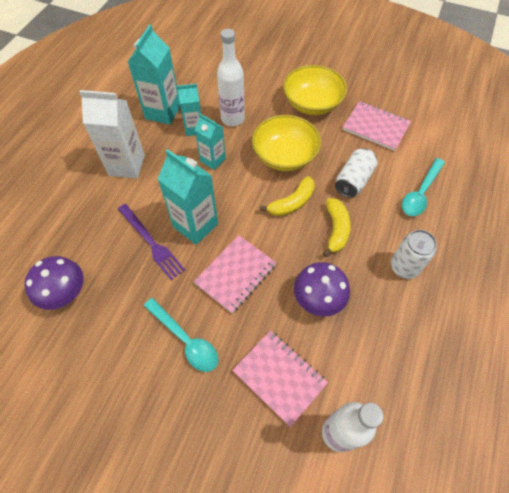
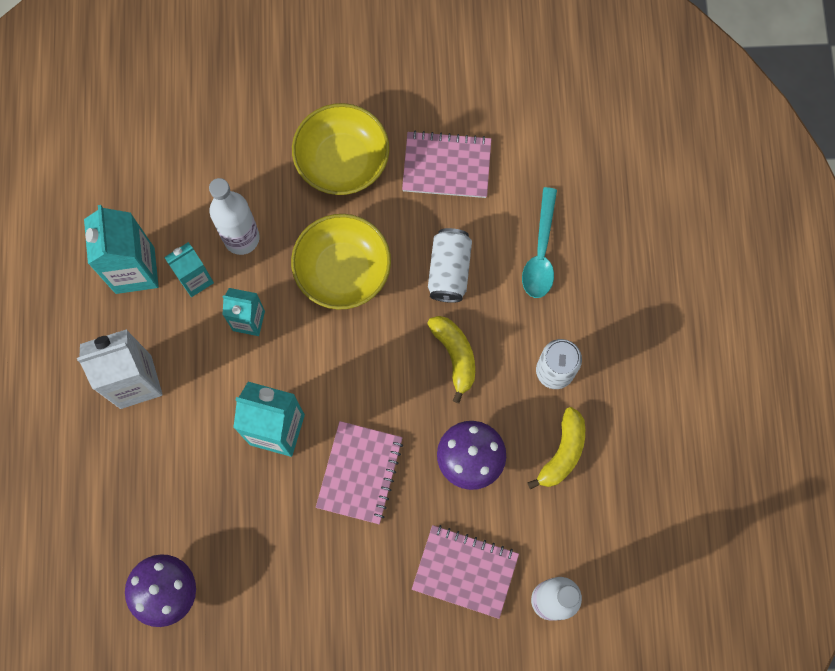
camera: 25 degrees left, 15 degrees up
purple fork [118,204,185,280] -> none
turquoise spoon [144,298,219,372] -> none
yellow banana [260,176,315,216] -> yellow banana moved to [527,407,585,489]

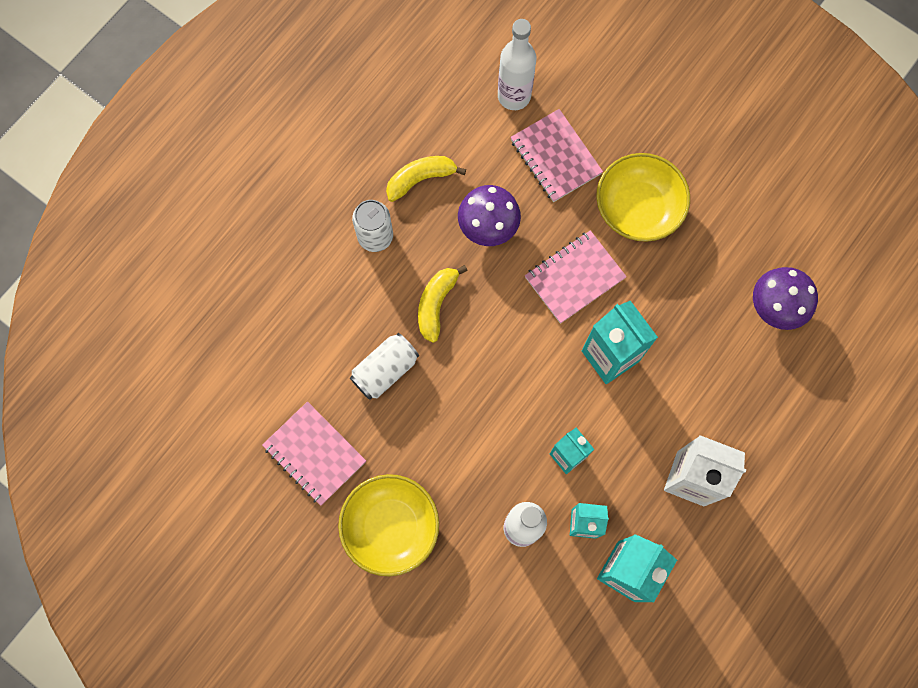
camera: 140 degrees left, 0 degrees up
yellow bowl [291,214,391,310] -> yellow bowl moved to [596,153,690,242]
turquoise spoon [522,187,557,298] -> none

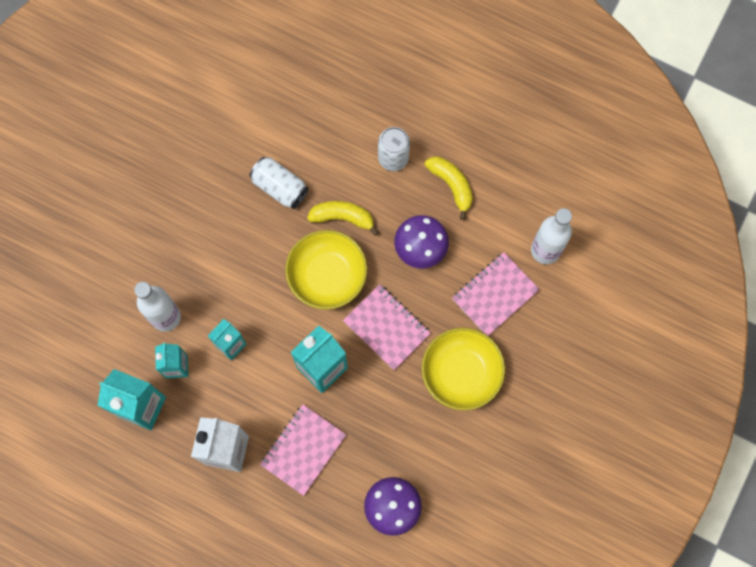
camera: 80 degrees right, 0 degrees up
pink notebook [262,401,366,506] -> pink notebook moved to [260,404,346,496]
yellow bowl [338,474,439,576] -> yellow bowl moved to [285,230,367,310]

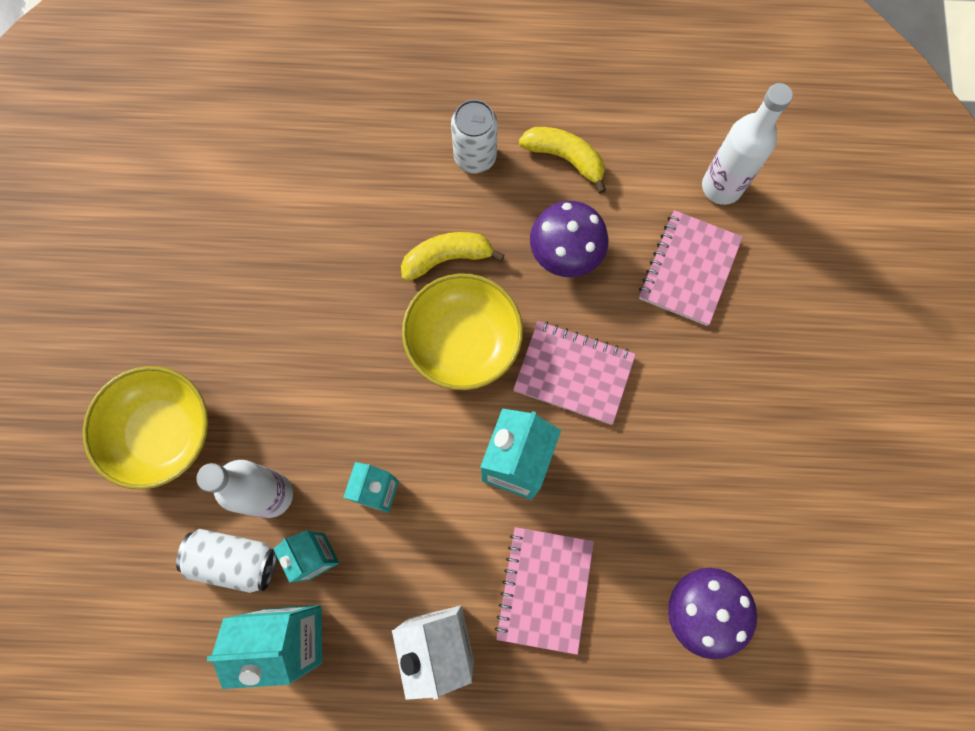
camera: 25 degrees left, 0 degrees up
white can [249,157,309,209] -> white can moved to [176,529,277,593]
yellow bowl [422,328,505,411] -> yellow bowl moved to [83,366,208,490]

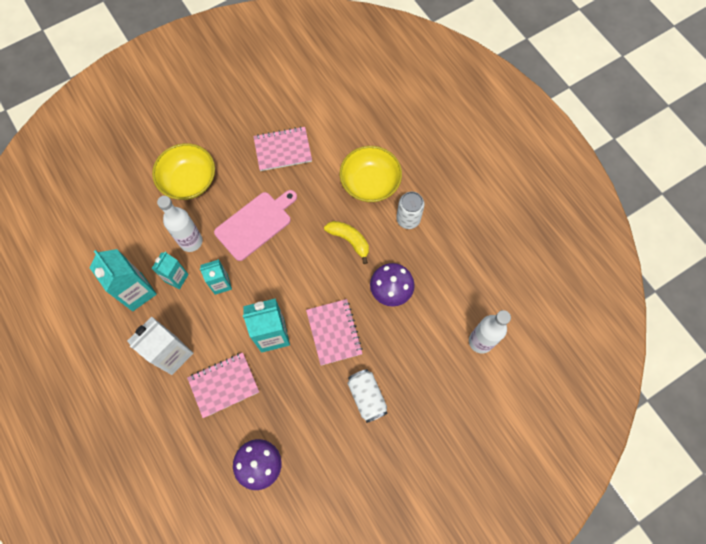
camera: 55 degrees right, 5 degrees down
white can [176,529,277,593] -> white can moved to [347,369,388,423]
yellow bowl [402,273,523,390] -> yellow bowl moved to [340,146,402,202]
yellow banana [519,127,606,194] -> none
pink notebook [639,210,743,326] -> pink notebook moved to [253,126,312,171]
none -> pink cutting board [214,190,297,261]

